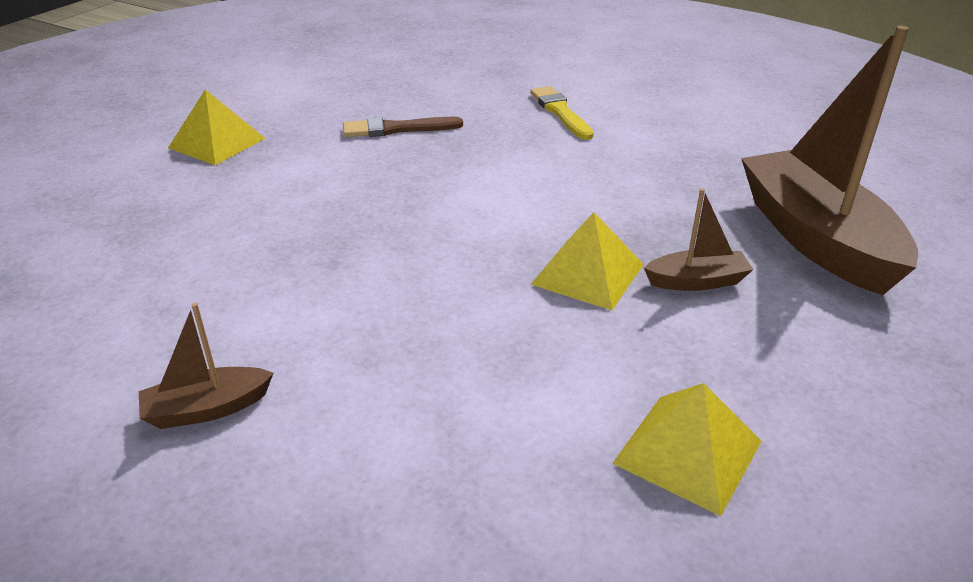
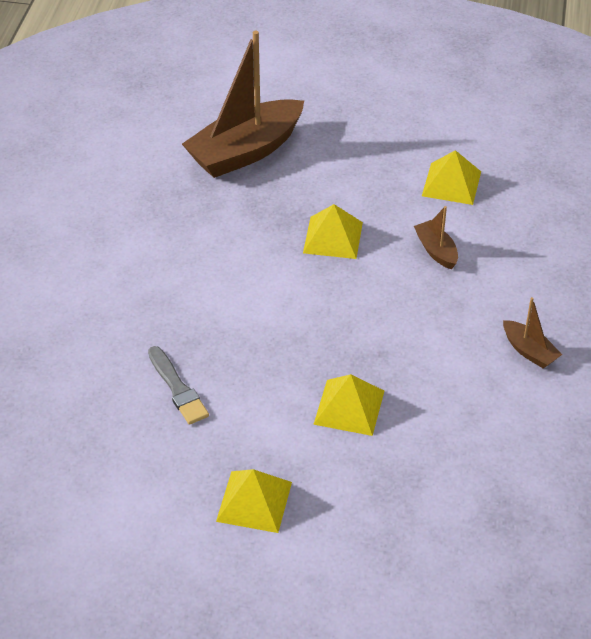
camera: 110 degrees left, 10 degrees up
brown brush [343,117,463,137] -> grey brush [148,346,209,425]
yellow brush [530,86,594,140] -> none
brown boat [644,188,753,291] -> brown boat moved to [414,206,458,269]
none -> yellow pyramid [313,374,384,436]

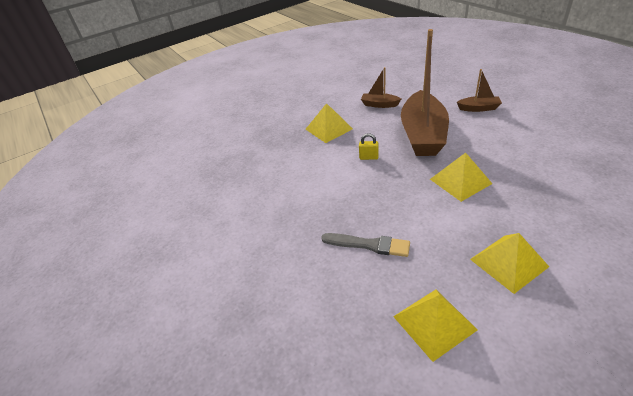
camera: 40 degrees left, 5 degrees down
brown boat [182,31,304,178] -> brown boat moved to [401,29,449,156]
yellow pyramid [422,150,481,205] -> yellow pyramid moved to [393,290,477,362]
none -> yellow padlock [359,133,378,160]

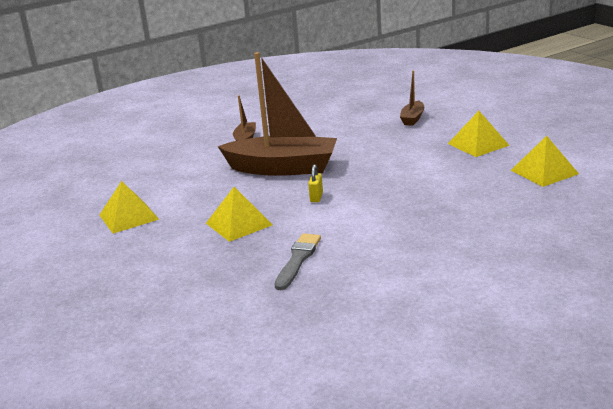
camera: 90 degrees left, 15 degrees down
grey brush [321,233,410,257] -> grey brush moved to [275,233,321,290]
brown boat [361,67,401,108] -> brown boat moved to [400,71,424,126]
yellow pyramid [430,153,492,202] -> yellow pyramid moved to [100,181,159,233]

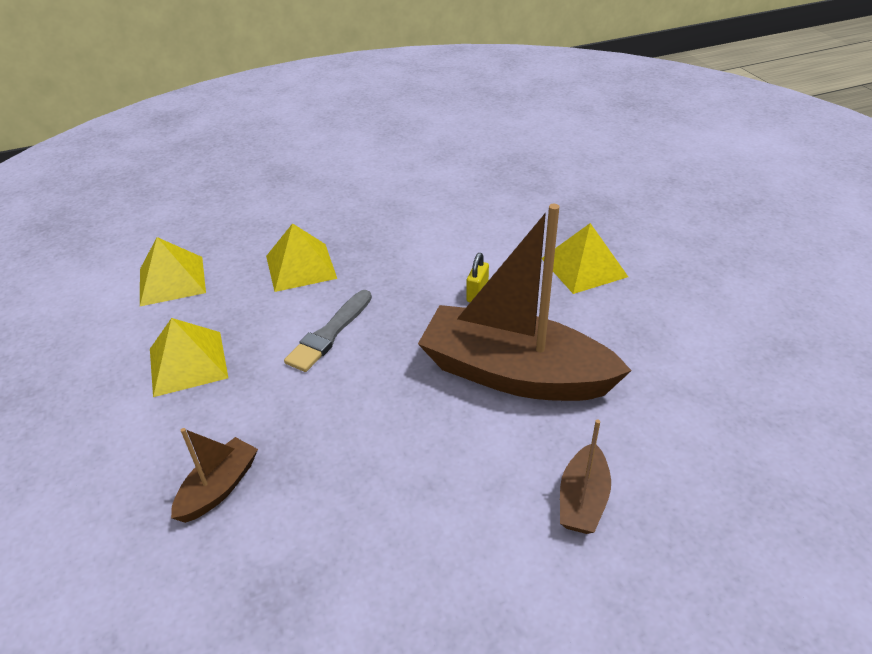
camera: 170 degrees left, 15 degrees up
yellow pyramid [100,181,159,233] -> yellow pyramid moved to [266,223,337,292]
grey brush [275,233,321,290] -> grey brush moved to [284,290,372,372]

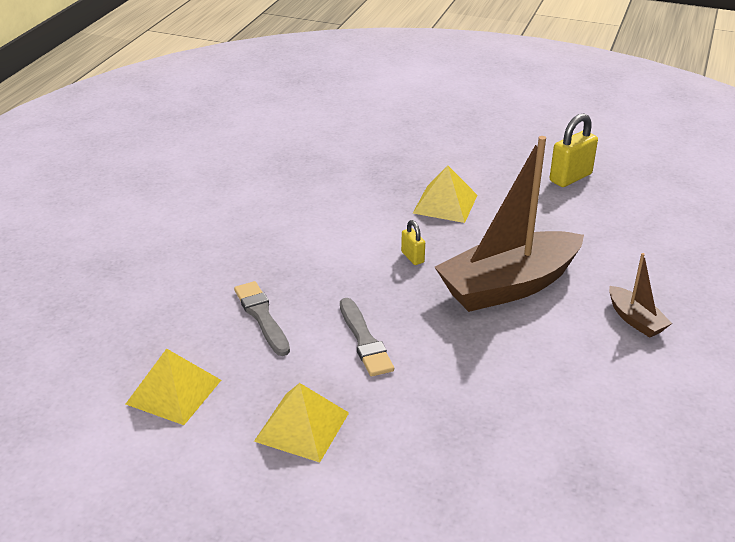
camera: 50 degrees left, 5 degrees down
brown boat [171,428,258,523] -> none
yellow pyramid [266,223,337,292] -> grey brush [234,281,290,356]
none -> yellow padlock [550,113,598,187]

